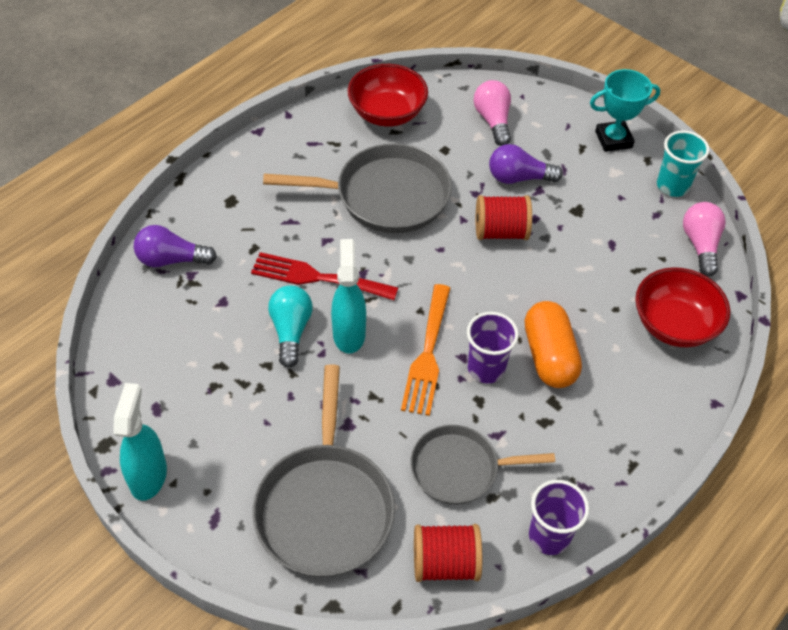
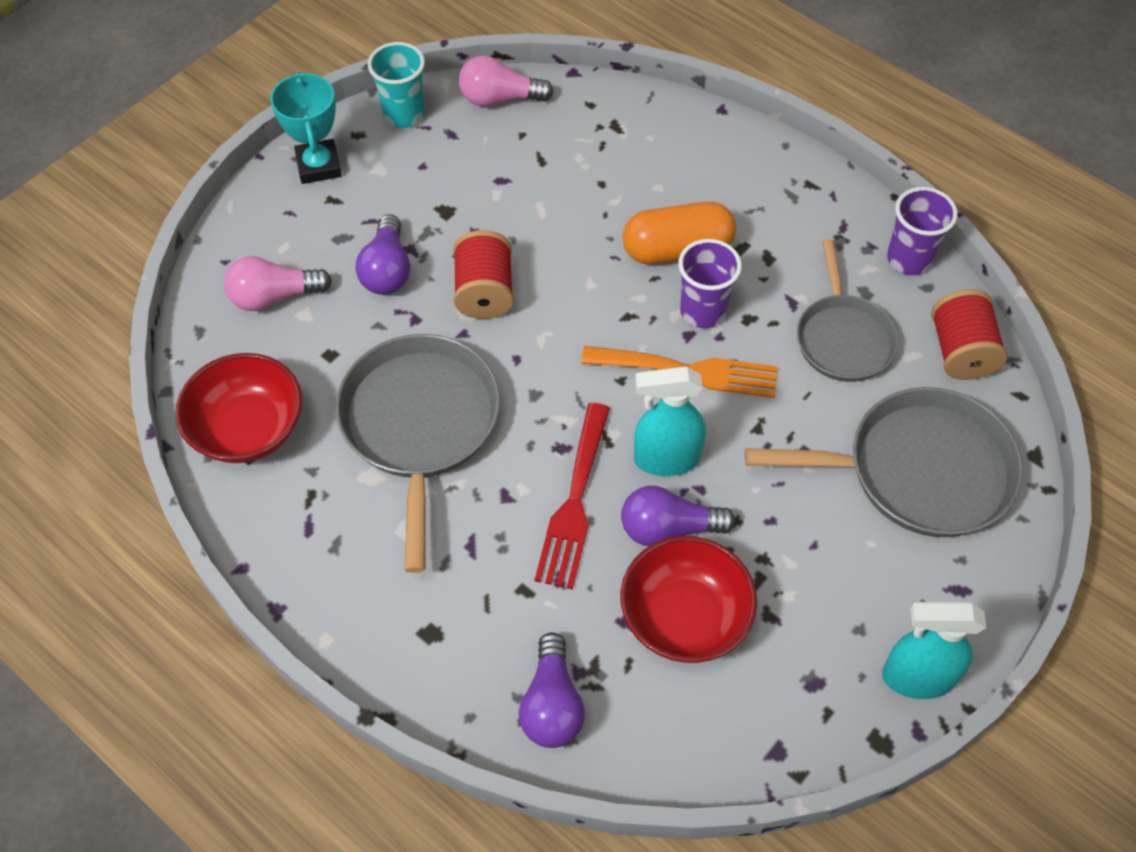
camera: 90 degrees left, 5 degrees up
turquoise light bulb [268,285,313,368] -> purple light bulb [621,486,735,546]
red bowl [635,267,730,347] -> red bowl moved to [620,536,757,663]

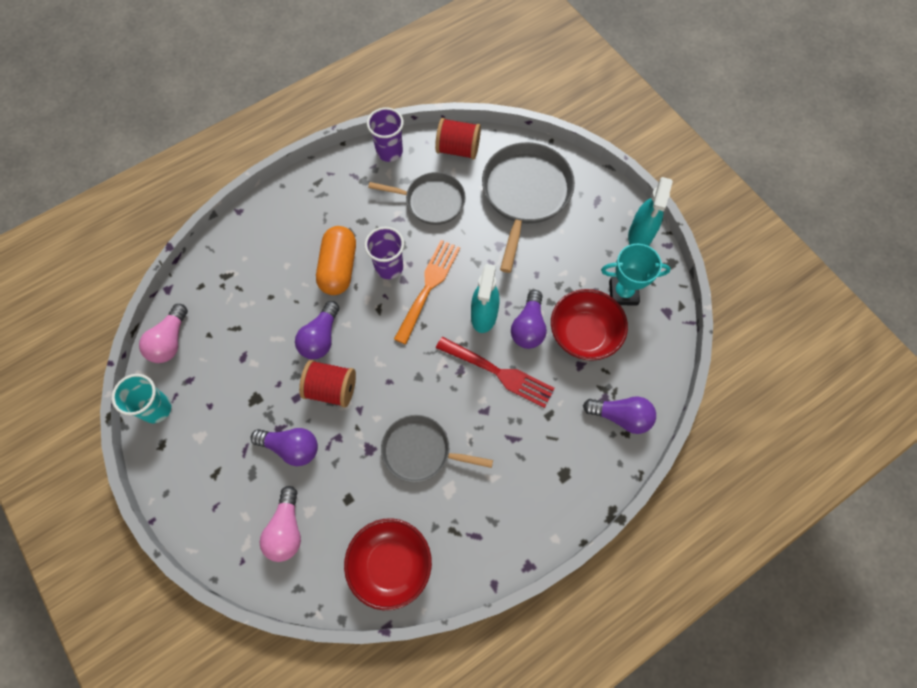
camera: 75 degrees left, 10 degrees up
turquoise trophy [270,72,342,184] -> turquoise trophy moved to [601,244,671,306]
grey pan [336,334,500,573] -> grey pan [381,415,493,483], size x0.64
none -> purple light bulb [295,301,339,359]

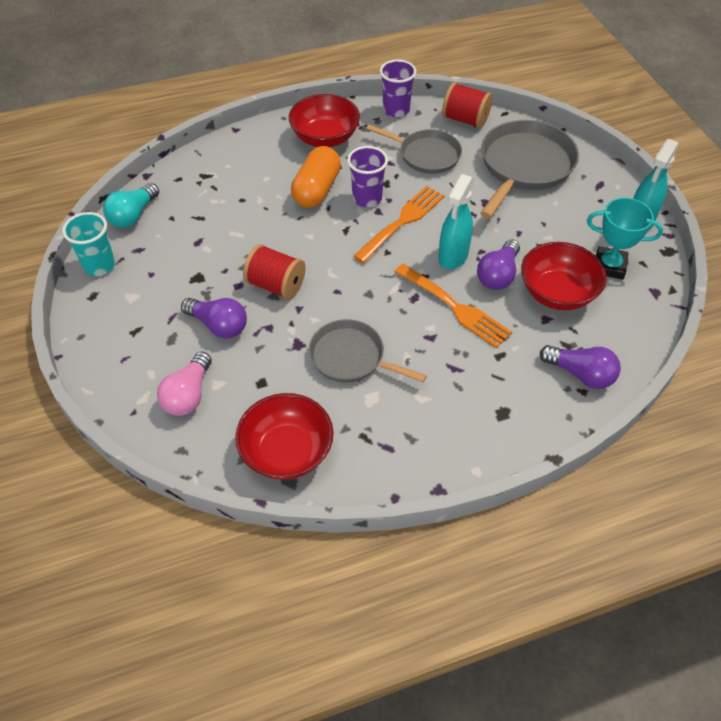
camera: 15 degrees right, 15 degrees down
pink light bulb [139,304,188,363] -> turquoise light bulb [103,183,159,228]
purple light bulb [295,301,339,359] -> none
red fork [436,337,554,408] -> orange fork [395,264,512,348]
none -> red bowl [289,94,360,147]

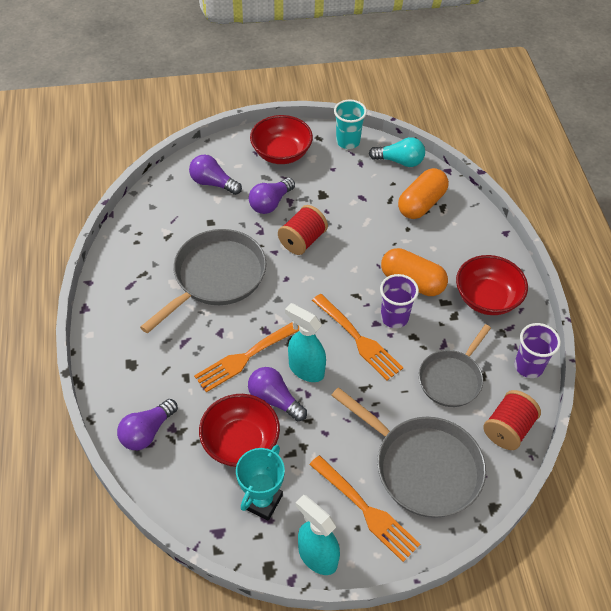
camera: 100 degrees right, 0 degrees up
turquoise light bulb [103,183,159,228] -> turquoise light bulb turned 150 degrees clockwise [369,137,425,167]
pink light bulb [157,352,212,416] -> purple light bulb [189,155,242,195]
red bowl [235,393,334,480] -> red bowl moved to [250,115,313,164]
grey pan [309,319,427,382] -> grey pan [140,229,266,334], size x1.56
none -> orange fork [309,455,420,562]
none -> orange capsule [398,168,449,219]

